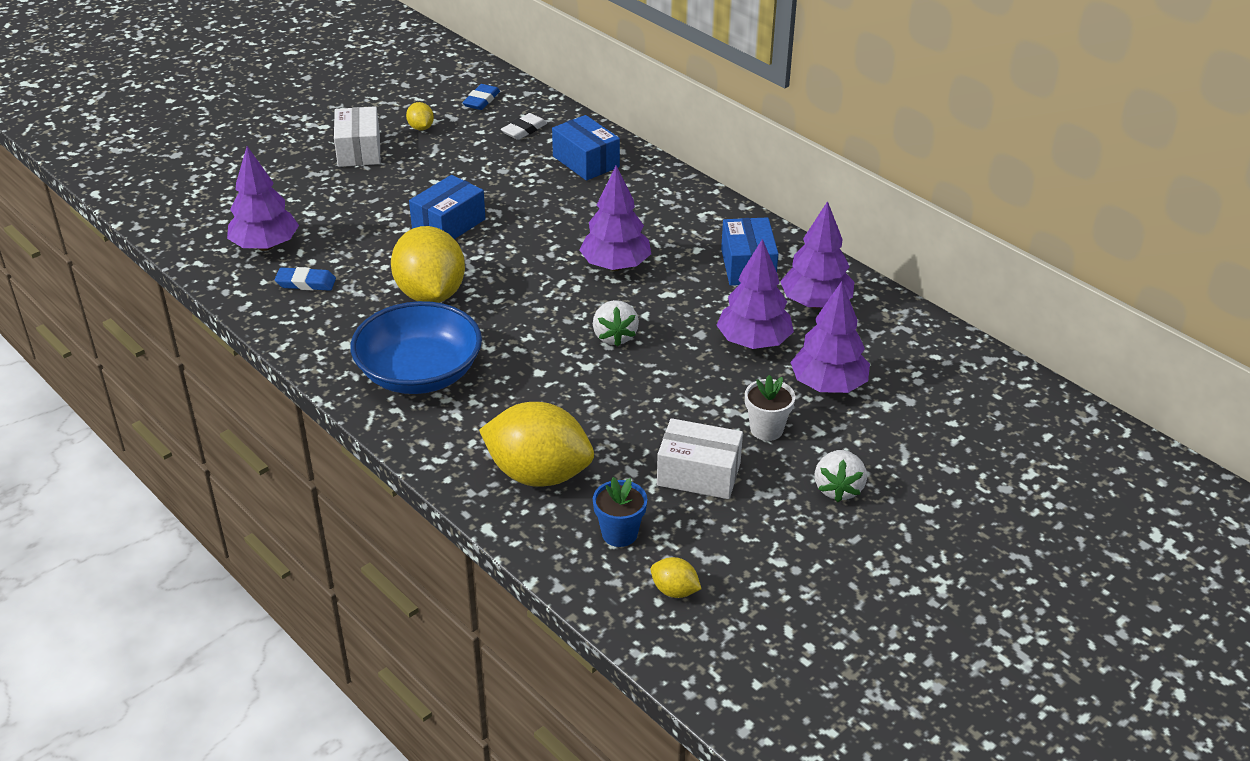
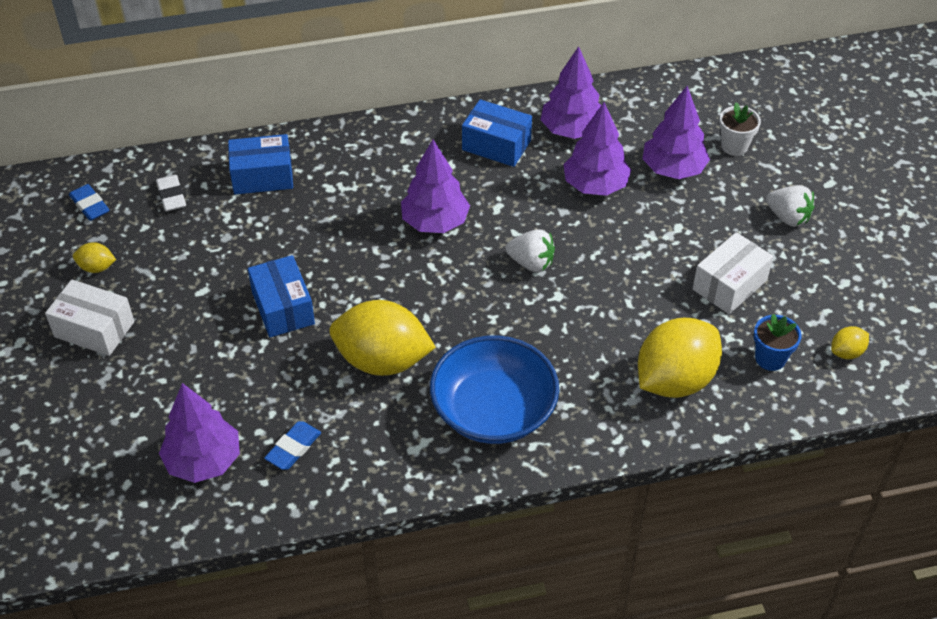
camera: 60 degrees left, 10 degrees up
white flower pot [745,375,795,441] -> white flower pot moved to [719,102,761,156]

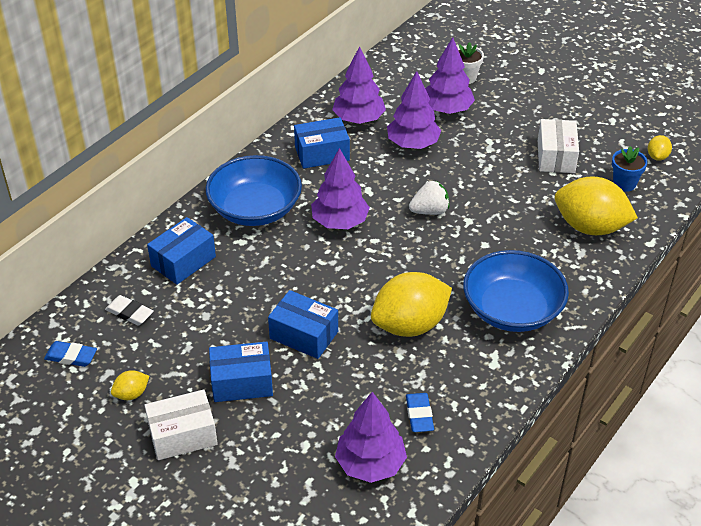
camera: 40 degrees left, 5 degrees down
yellow lemon [638,318,722,398] -> yellow lemon turned 75 degrees counterclockwise [555,176,638,235]
white strawberry [766,185,815,227] -> none
none -> blue bowl [206,155,302,226]
none -> blue box [209,342,273,402]

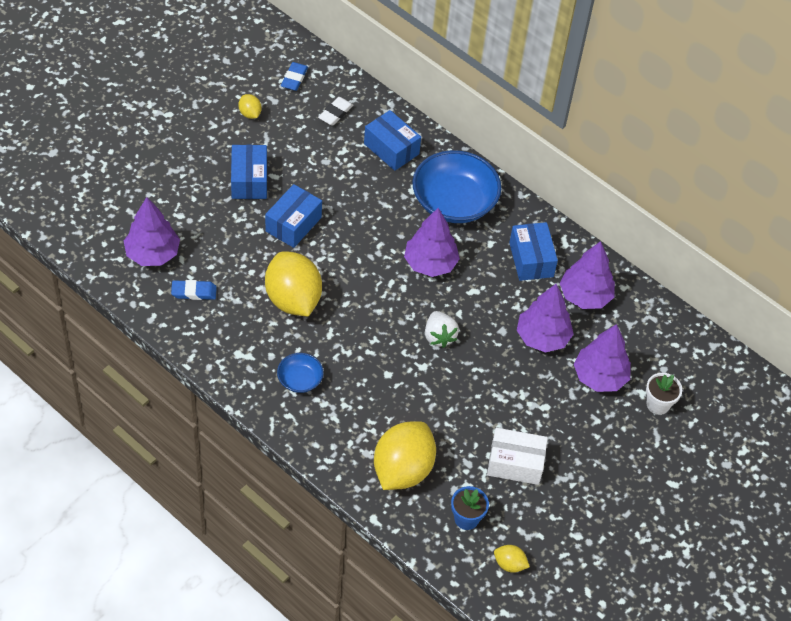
camera: 90 degrees right, 10 degrees up
white box [144,390,218,460] -> none
blue bowl [463,250,569,332] -> blue bowl [277,353,323,393], size x0.48

